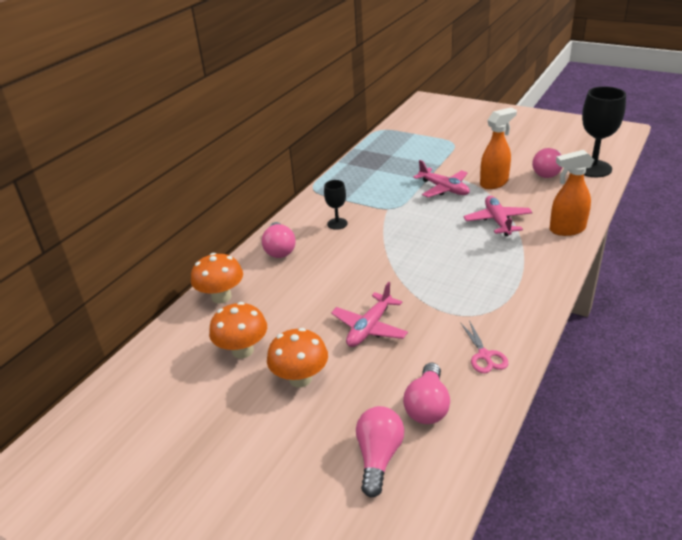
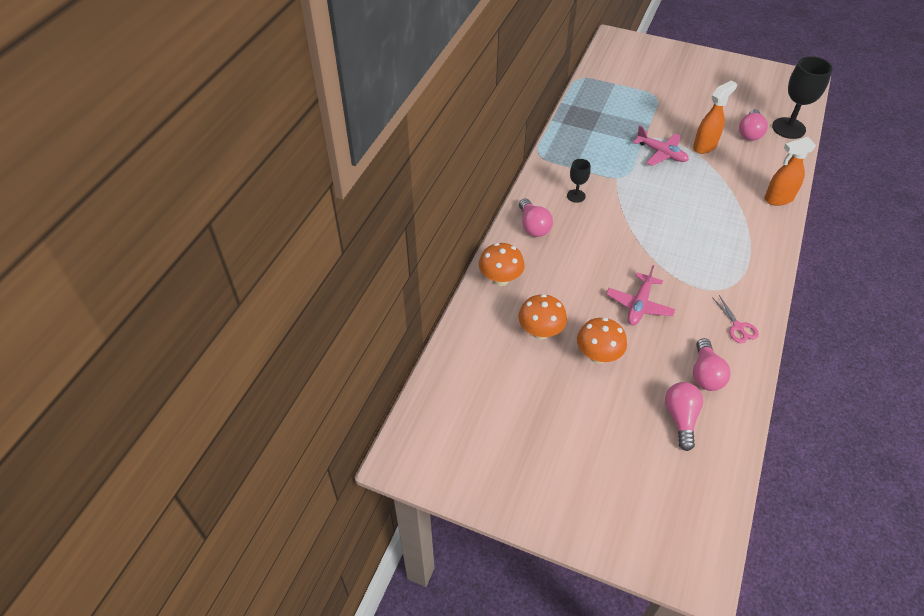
camera: 10 degrees left, 15 degrees up
pink plane [464,196,532,236] -> none

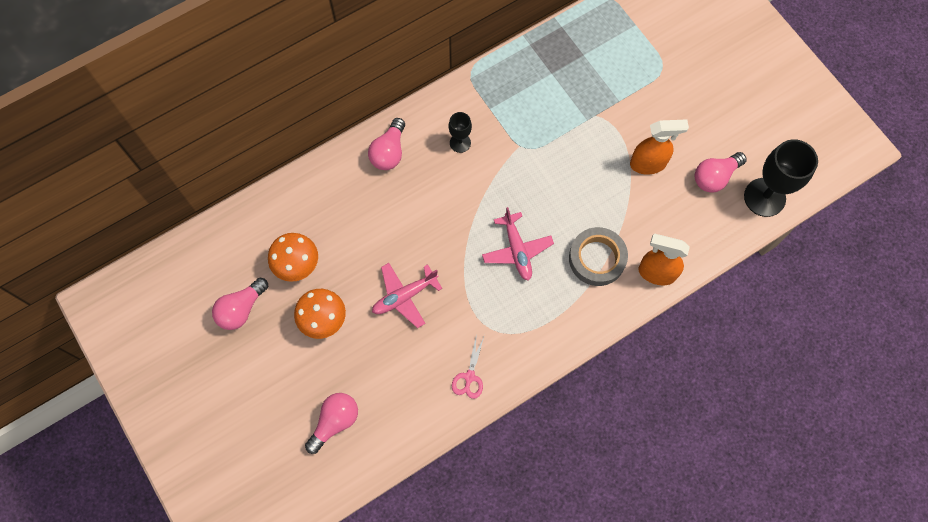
camera: 35 degrees right, 20 degrees up
orange mushroom [479,243,525,286] -> none
pink plane [633,125,689,166] -> pink plane moved to [482,207,554,281]
pink light bulb [693,338,731,391] -> pink light bulb moved to [212,278,268,330]
none -> grey tape [569,227,628,286]

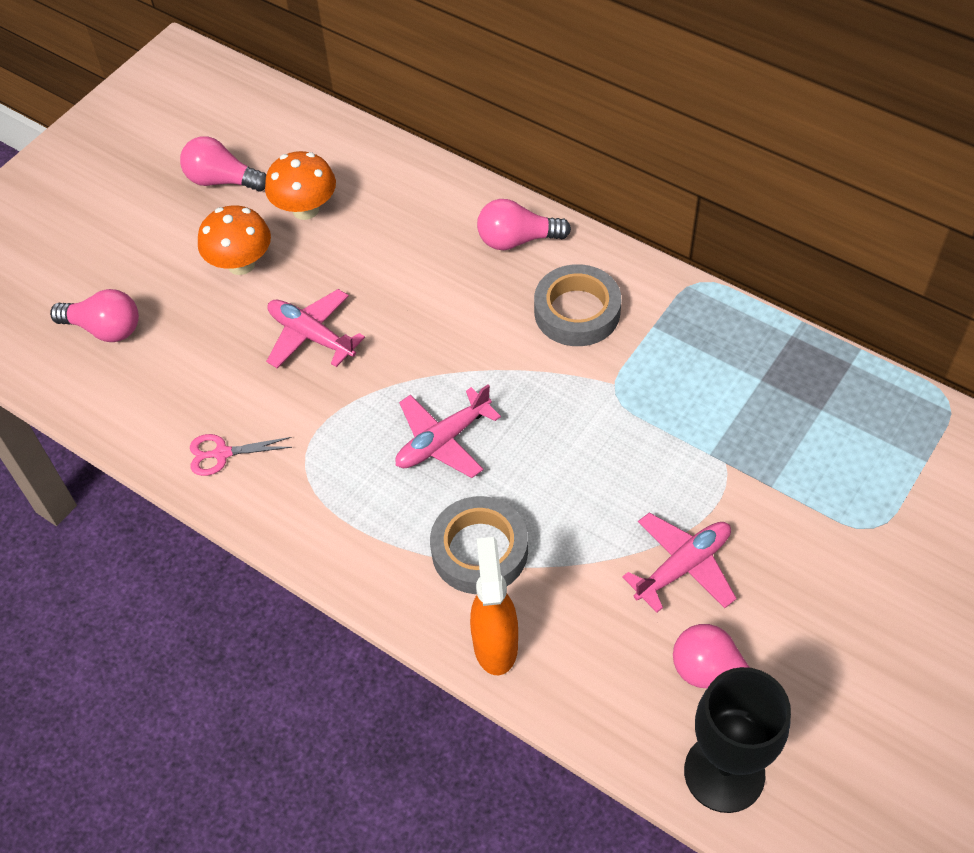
camera: 70 degrees right, 15 degrees down
black goblet [449,112,472,153] -> grey tape [534,264,621,346]
orange spray bottle [630,119,689,175] -> pink plane [622,513,737,613]

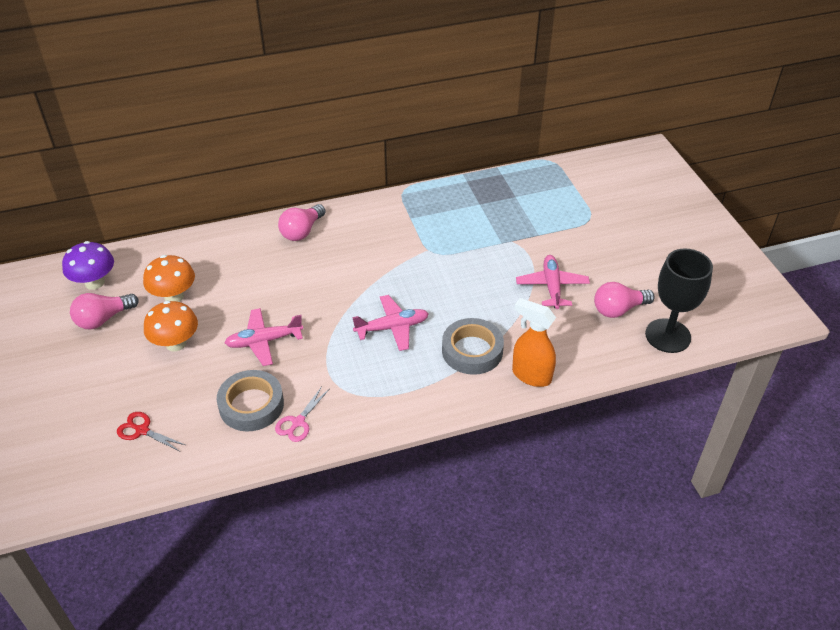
camera: 55 degrees left, 10 degrees down
pink light bulb [50,289,139,342] -> red scissors [117,412,185,452]
pink plane [395,384,501,478] -> pink plane turned 105 degrees counterclockwise [352,295,429,351]
grey tape [534,264,621,346] -> grey tape moved to [216,370,284,431]
none -> purple mushroom [62,241,114,290]

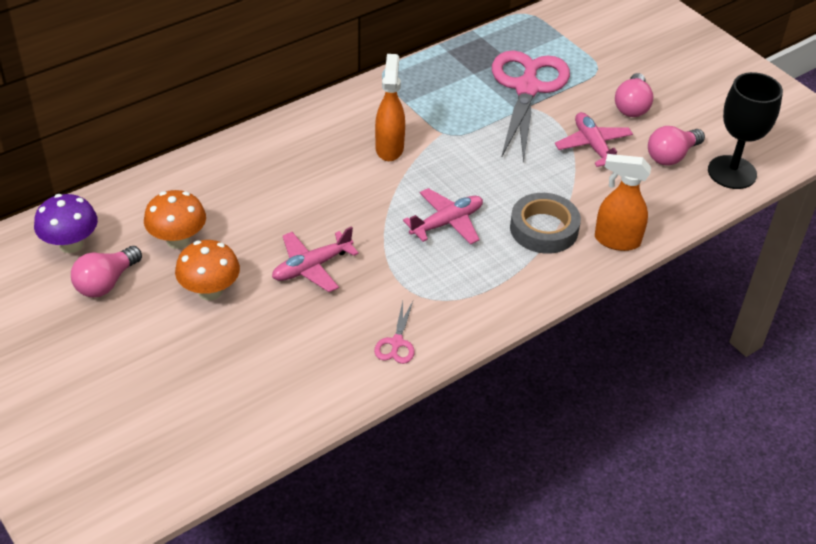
camera: 20 degrees left, 0 degrees up
red scissors [117,412,185,452] -> none
grey tape [216,370,284,431] -> none
pink light bulb [278,204,326,241] -> pink light bulb moved to [615,73,653,117]
none -> orange spray bottle [375,54,405,161]
none -> pink scissors [492,50,570,163]

